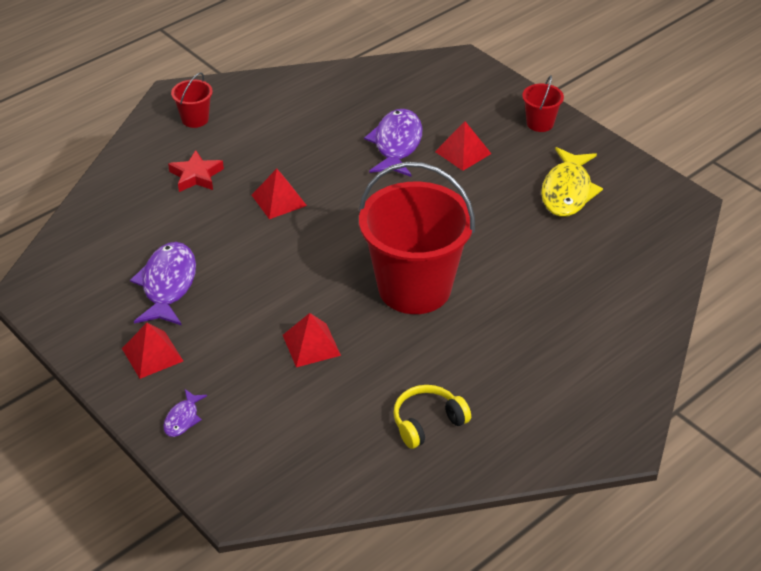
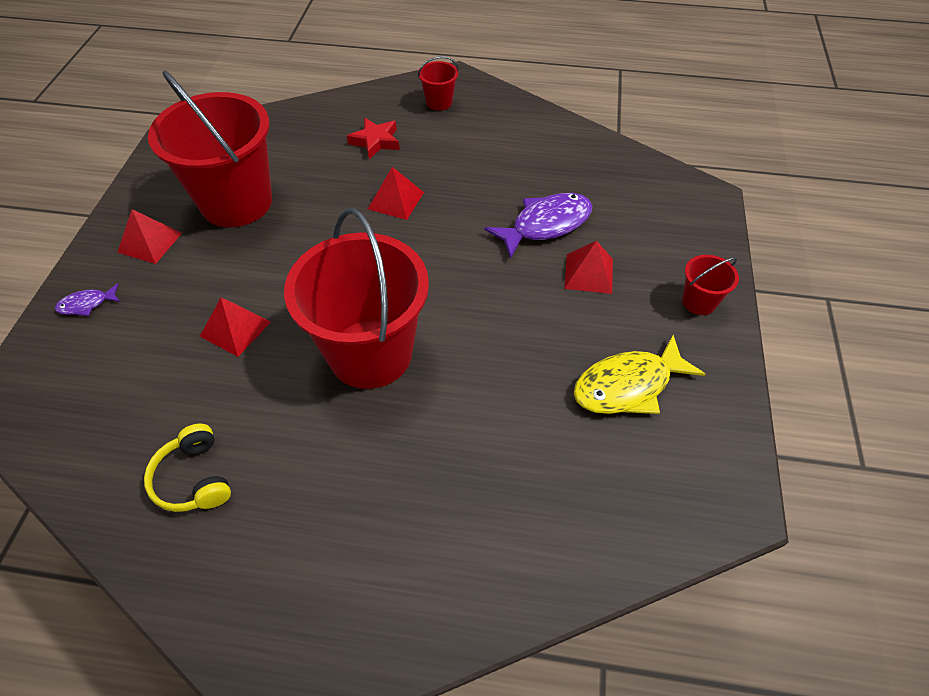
camera: 50 degrees right, 10 degrees up
purple fish [130,242,196,326] -> red bucket [148,70,272,227]
yellow headphones [393,385,471,449] -> yellow headphones turned 135 degrees counterclockwise [144,424,231,512]

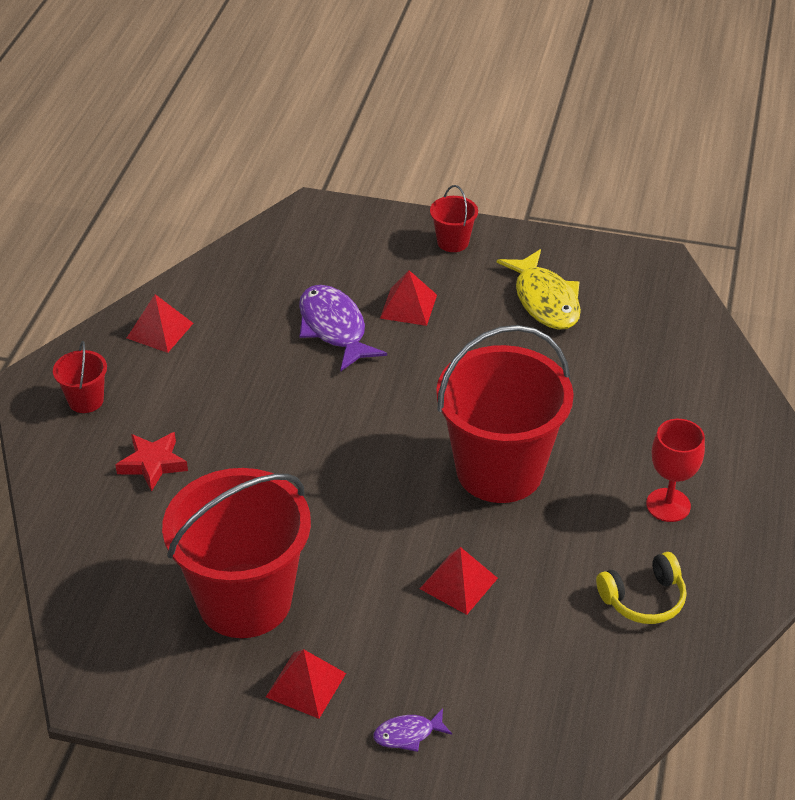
camera: 85 degrees left, 10 degrees down
purple fish [55,284,120,316] -> purple fish turned 90 degrees clockwise [373,708,452,752]
red pyramid [368,167,424,220] -> red pyramid moved to [127,294,193,353]
none -> red goblet [646,419,705,522]

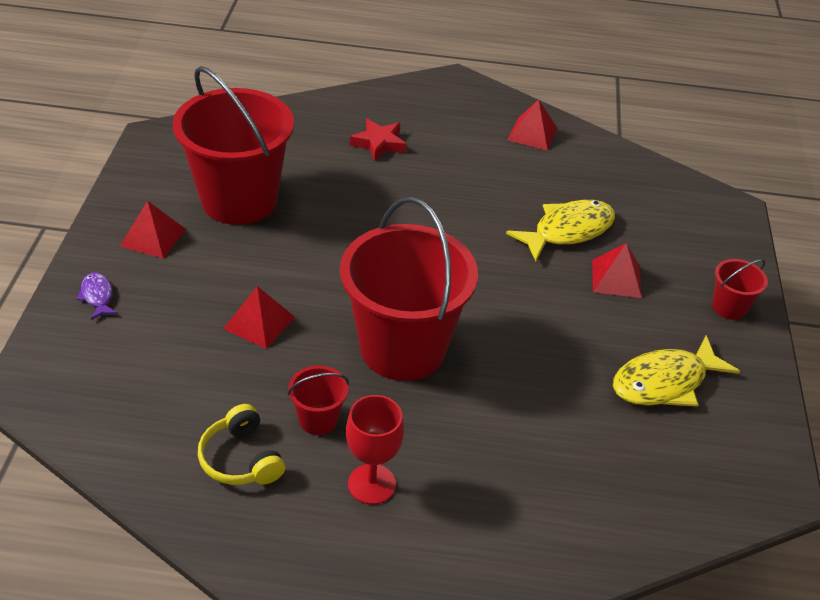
camera: 80 degrees right, 0 degrees up
red bucket [53,341,107,413] -> red bucket moved to [288,365,349,435]
purple fish [299,285,387,371] -> yellow fish [506,200,615,261]

